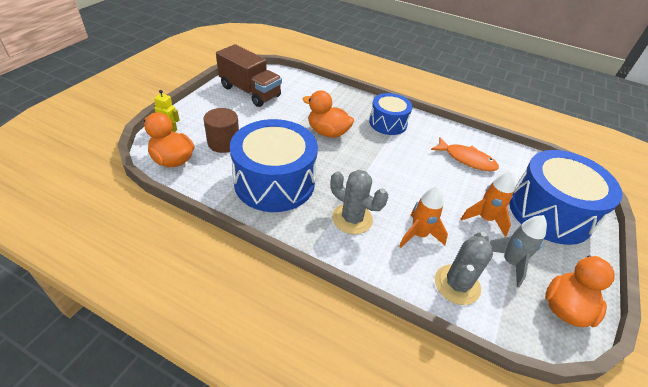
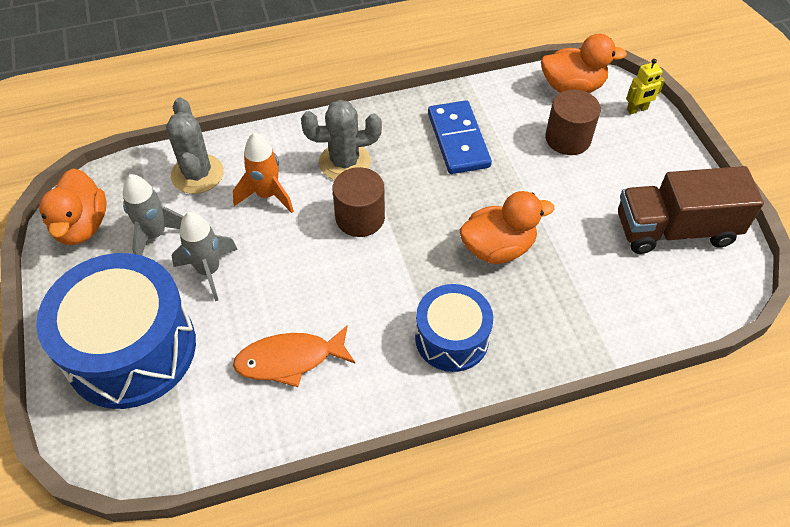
camera: 140 degrees right, 10 degrees up
blue drum [230,119,318,212] -> blue domino [428,100,492,174]
orange rocket [461,171,515,237] -> grey rocket [171,212,238,301]
none -> brown cylinder [333,167,385,237]

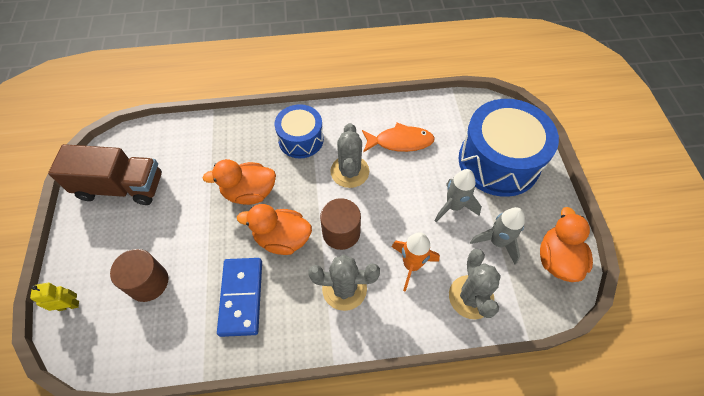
camera: 170 degrees left, 5 degrees up
orange duck [541,34,627,93] -> orange duck moved to [237,204,312,255]
none -> grey cactus [330,123,369,188]

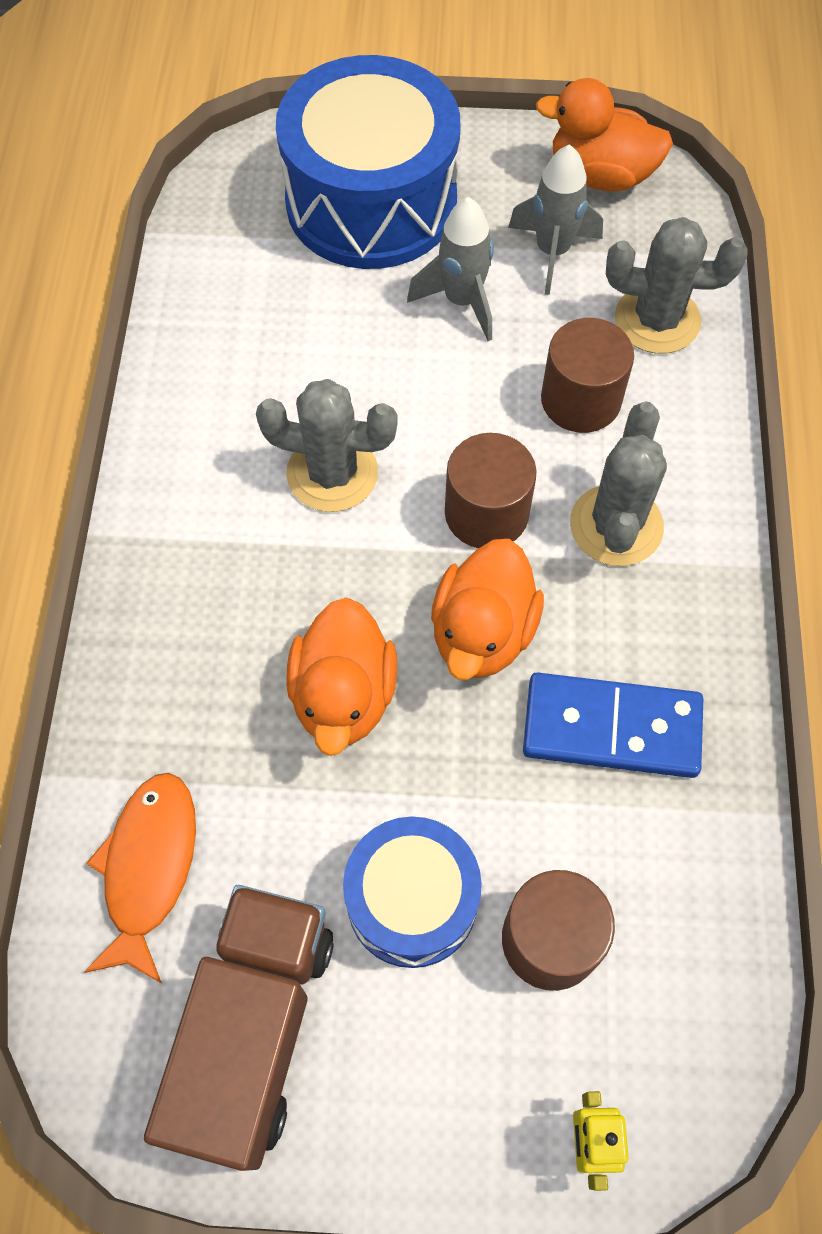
camera: 80 degrees left, 5 degrees up
blue drum [275,104,324,159] -> blue drum moved to [343,816,482,968]
orange fish [362,123,435,152] -> orange fish moved to [84,773,196,984]
orange rocket [392,232,440,292] -> brown cylinder [541,318,634,433]

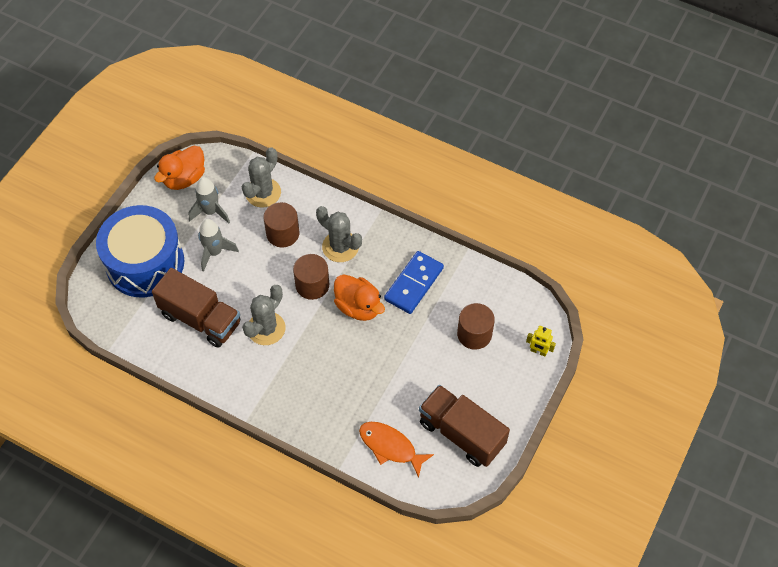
camera: 65 degrees left, 5 degrees down
orange duck [286,597,397,756] -> none
blue drum [343,816,482,968] -> none
none -> brown truck [152,268,240,348]

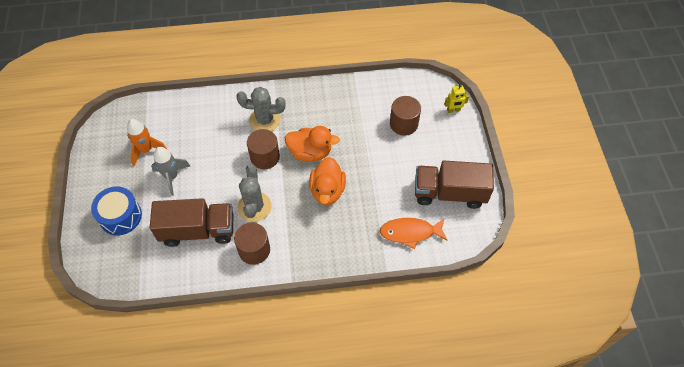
camera: 35 degrees left, 0 degrees up
blue drum [96,205,184,297] -> blue drum [91,187,142,236], size x0.58
orange duck [154,146,205,190] -> orange duck moved to [309,157,346,205]
grey rocket [188,177,230,223] -> orange rocket [127,119,168,166]
grey cactus [242,147,281,208] -> none
brown cylinder [263,202,299,247] -> brown cylinder moved to [234,222,270,265]
blue domino [384,251,444,314] -> none

